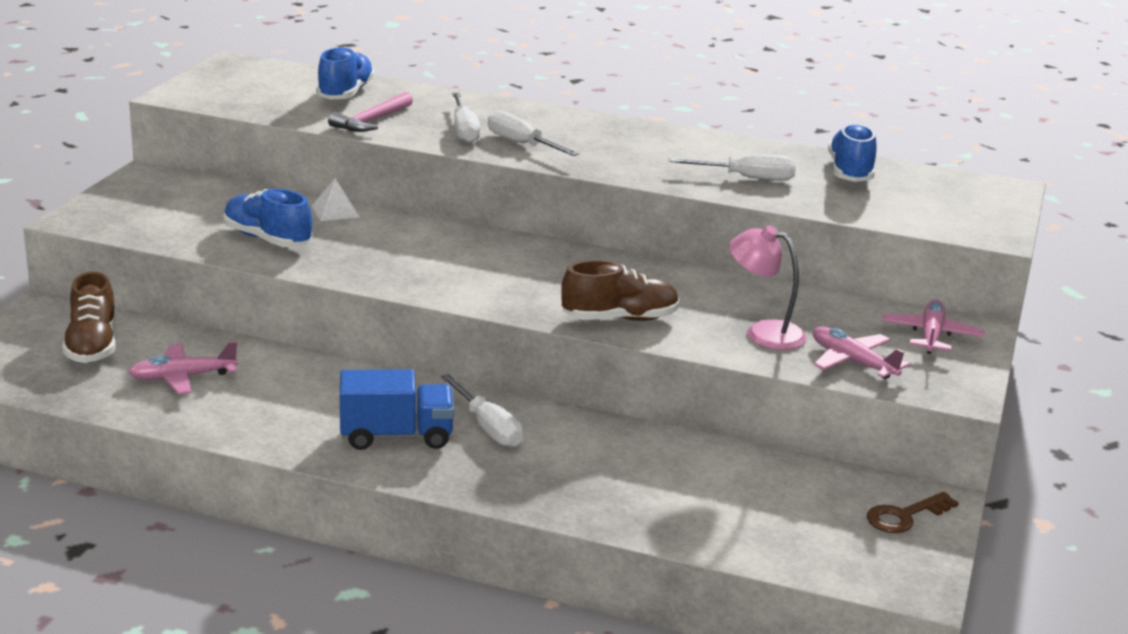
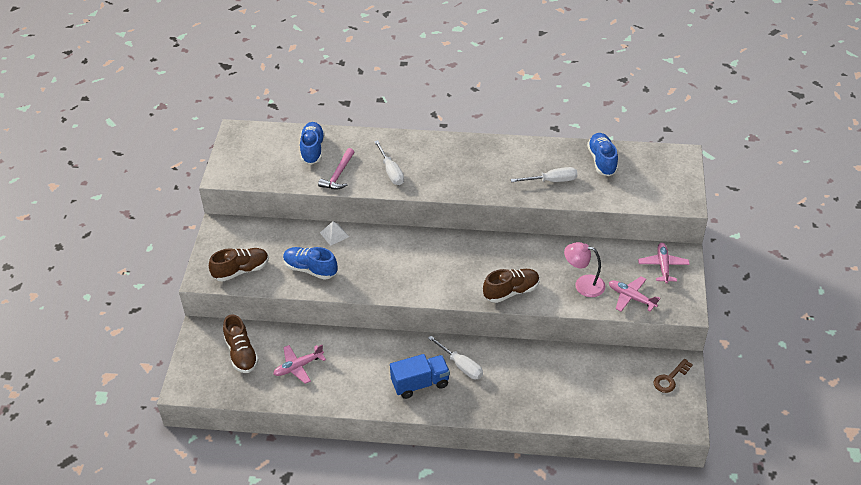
camera: 10 degrees left, 20 degrees up
white screwdriver [488,110,579,156] -> none
none -> brown shoe [209,248,269,281]

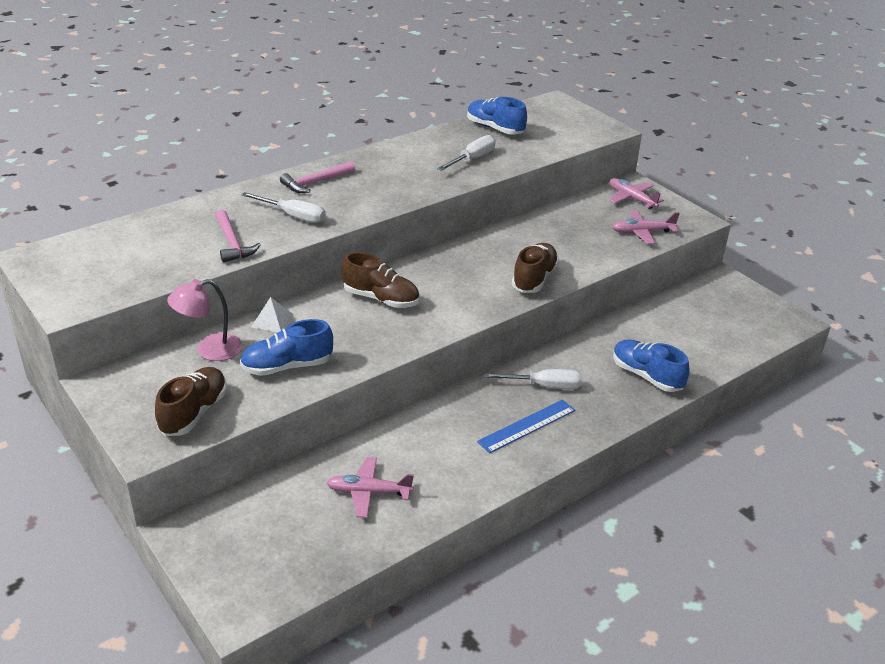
camera: 45 degrees left, 10 degrees down
brown shoe [223,314,259,373] -> brown shoe moved to [341,252,420,308]
pink plane [273,345,326,384] -> pink plane turned 75 degrees clockwise [326,457,414,518]
blue shoe [300,122,325,165] -> blue shoe moved to [613,340,690,392]
blue truck [390,354,450,399] -> blue ruler [477,399,575,453]
pink lamp [564,242,605,297] -> pink lamp moved to [167,279,242,361]
brown key [654,359,693,393] -> none
none -> pink hammer [280,161,355,193]

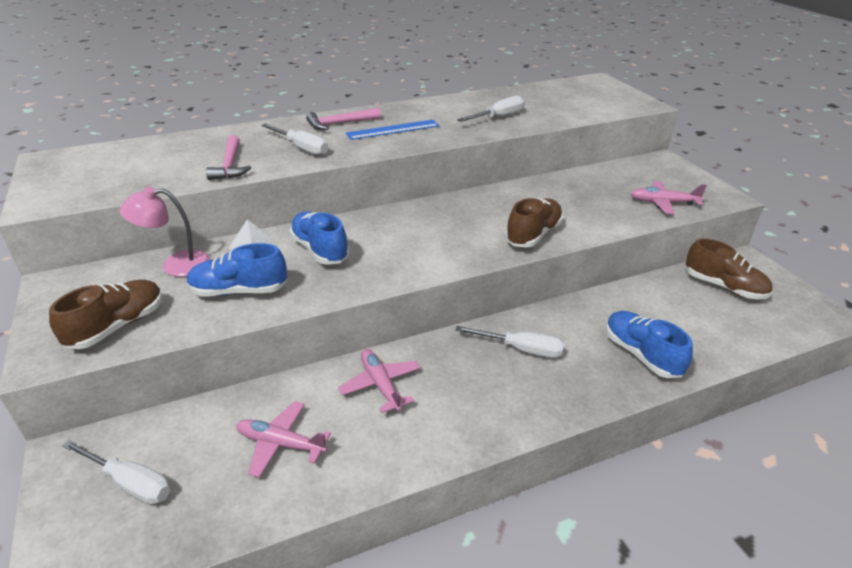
camera: 15 degrees right, 0 degrees up
brown shoe [341,252,420,308] -> brown shoe moved to [686,239,772,299]
blue shoe [467,97,527,135] -> blue shoe moved to [289,211,349,265]
blue ruler [477,399,575,453] -> blue ruler moved to [346,120,439,140]
pink plane [609,178,664,209] -> pink plane moved to [338,349,420,413]
none -> white screwdriver [62,440,171,505]

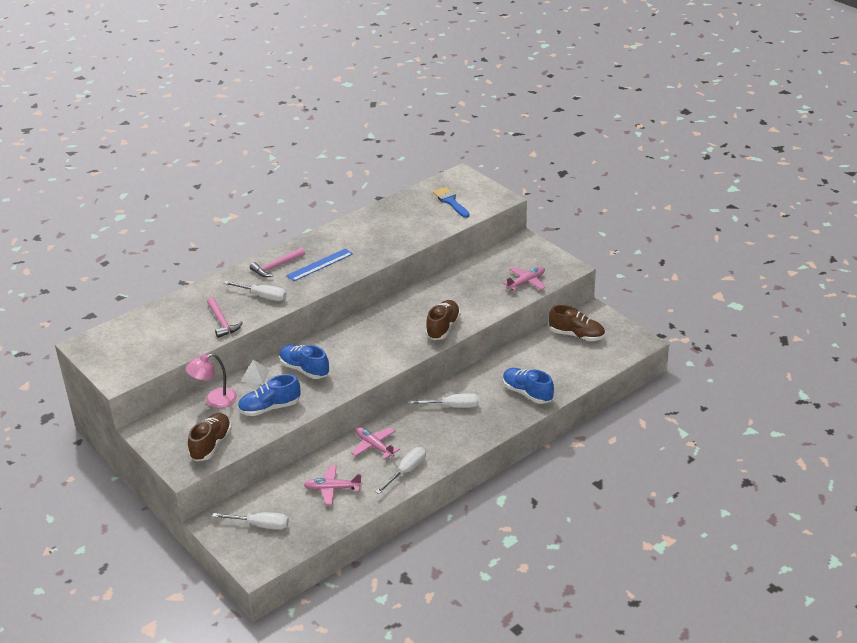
camera: 15 degrees left, 0 degrees up
white screwdriver [457,96,525,122] -> white screwdriver moved to [376,447,426,494]
pink plane [630,181,707,214] -> pink plane turned 150 degrees clockwise [502,267,546,291]
none -> blue brush [433,187,470,218]

